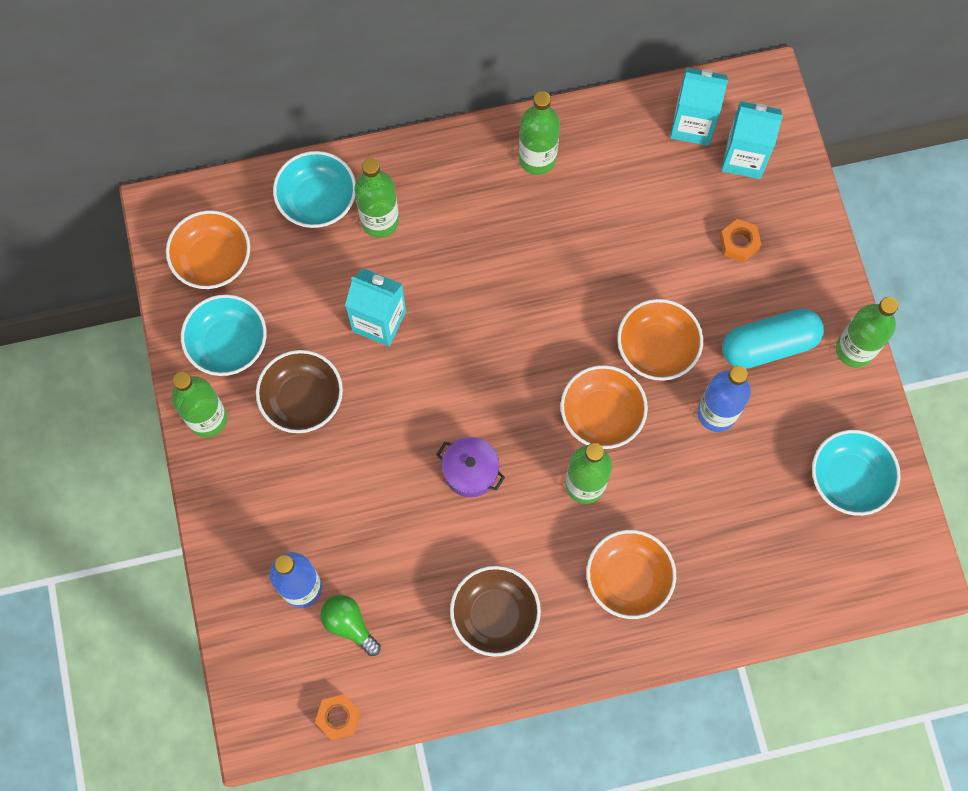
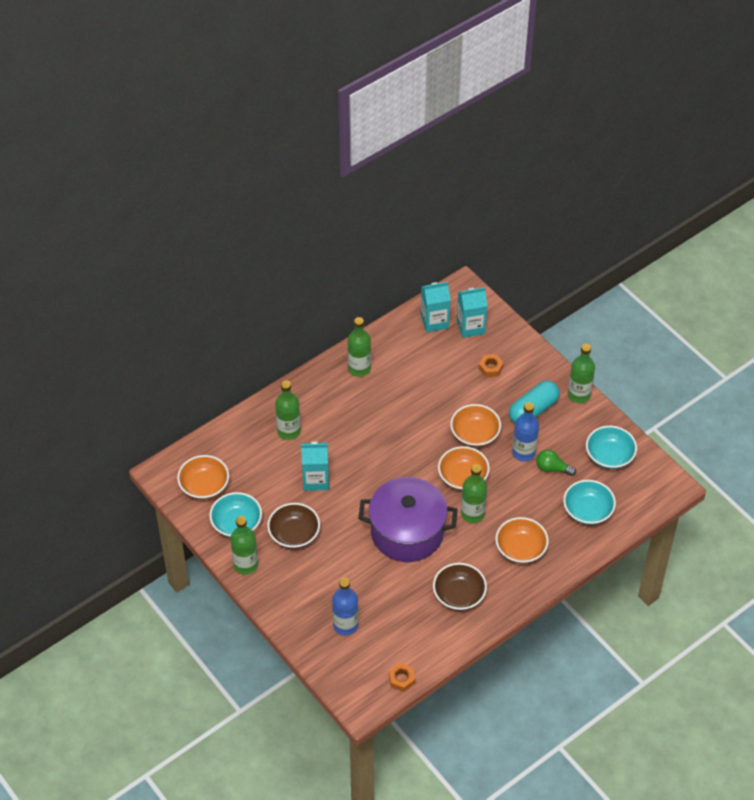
camera: 25 degrees left, 20 degrees down
turquoise bowl [273,151,356,228] -> turquoise bowl moved to [563,480,616,525]
green light bulb [320,595,381,656] -> green light bulb moved to [536,449,576,476]
purple pot [436,437,505,497] -> purple pot [358,477,457,562], size x2.27

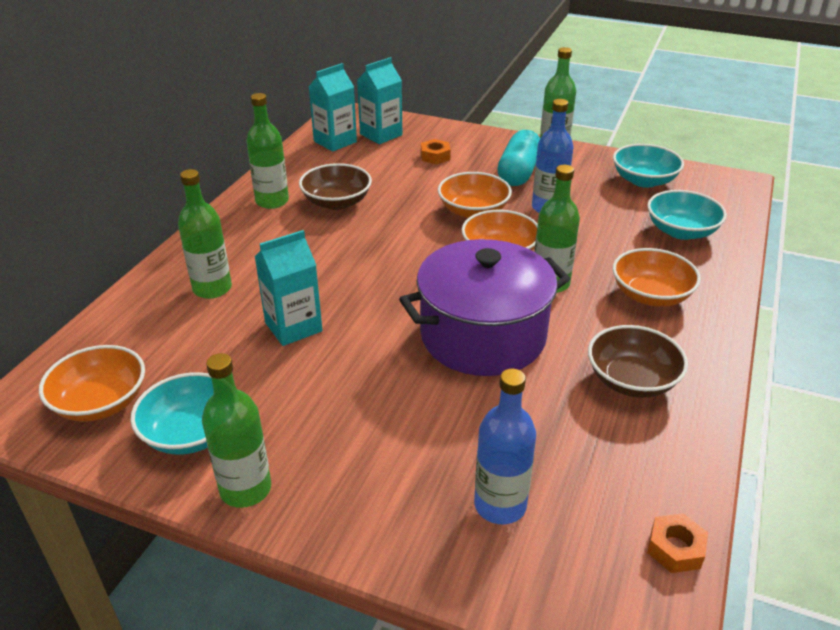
camera: 30 degrees left, 15 degrees down
brown bowl [267,503,320,549] -> brown bowl moved to [299,163,372,210]
green light bulb [536,449,576,476] -> none

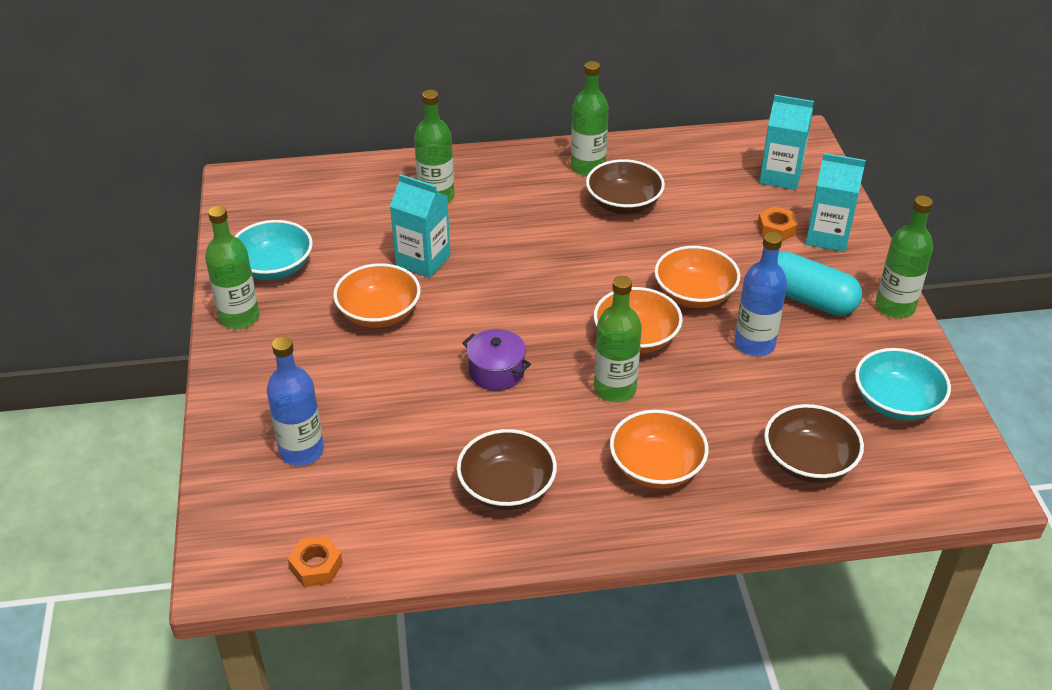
camera: 60 degrees right, 5 degrees up
orange bowl [39,345,145,422] -> orange bowl moved to [333,263,421,328]
turquoise carton [309,63,357,152] -> turquoise carton moved to [806,153,866,252]
purple pot [399,239,570,376] -> purple pot [462,329,531,391], size x0.44
turquoise capsule [497,130,540,186] -> turquoise capsule turned 45 degrees clockwise [778,251,862,316]
turquoise bowl [647,190,727,240] -> brown bowl [764,404,864,483]

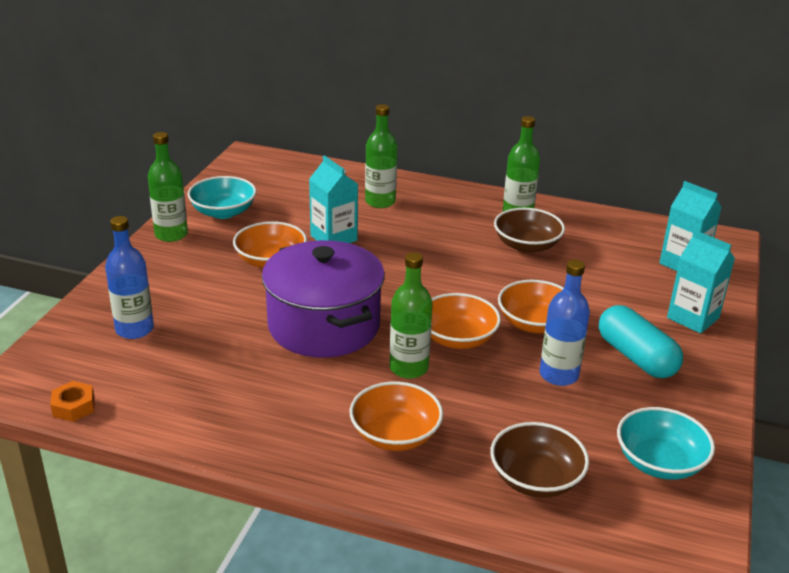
camera: 25 degrees right, 10 degrees down
brown bowl [457,429,557,510] -> none
purple pot [462,329,531,391] -> purple pot [262,240,385,358], size x2.27
orange nut [758,206,798,241] -> none
green bottle [875,196,933,318] -> none

